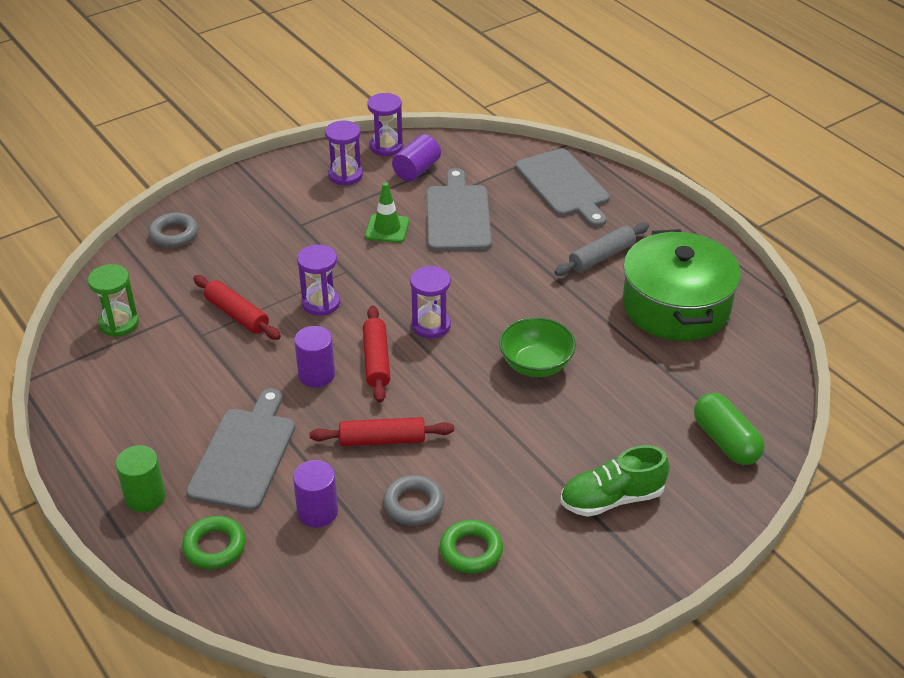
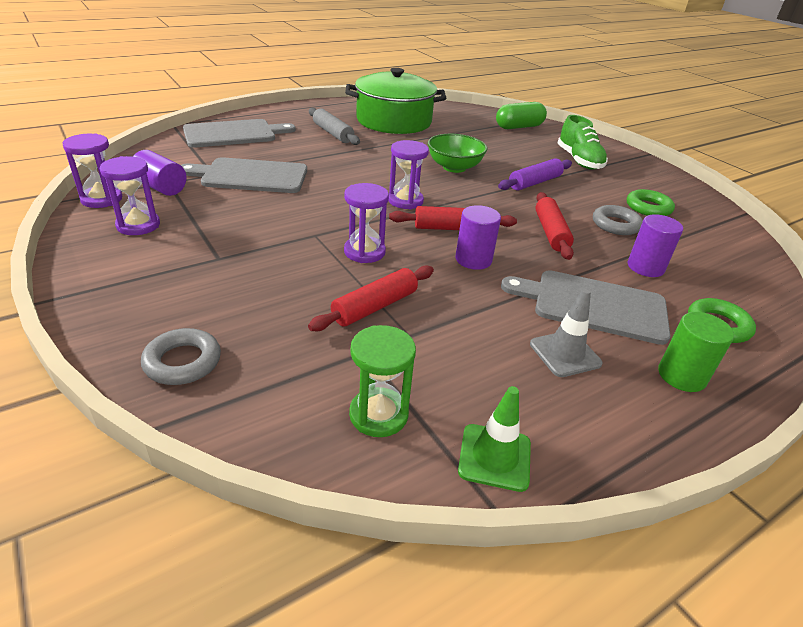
camera: 90 degrees left, 5 degrees down
green traffic cone [365,182,409,243] -> green traffic cone moved to [458,386,531,492]
none -> purple rolling pin [498,158,572,190]
none -> grey traffic cone [530,289,603,377]

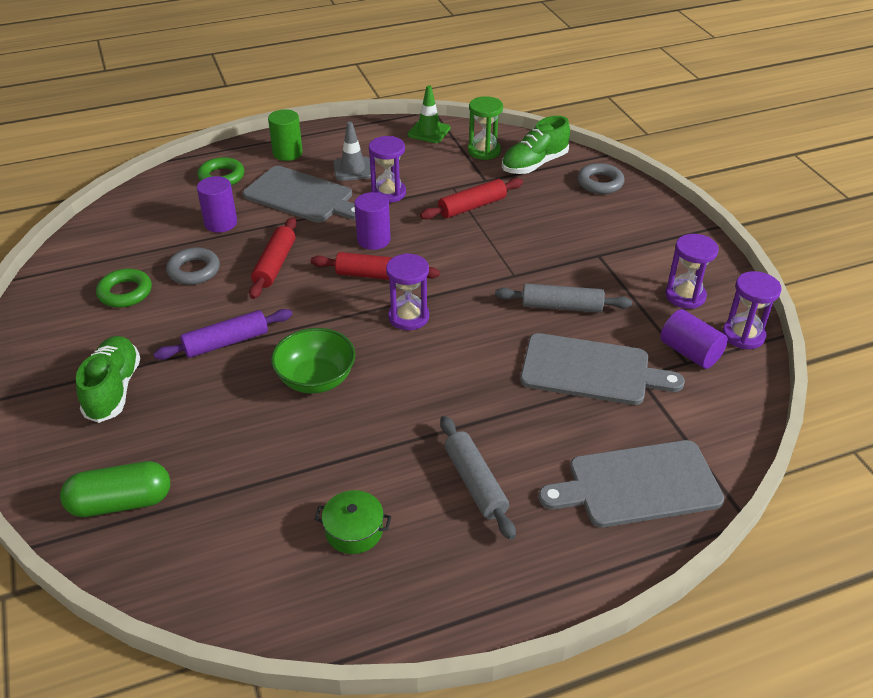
camera: 165 degrees left, 5 degrees up
purple hourglass [344,183,389,263] -> purple hourglass moved to [369,136,406,203]
green pot [345,68,446,134] -> green pot [314,490,392,554], size x0.40
none -> grey rolling pin [495,283,632,313]
none -> green shoe [502,116,570,174]

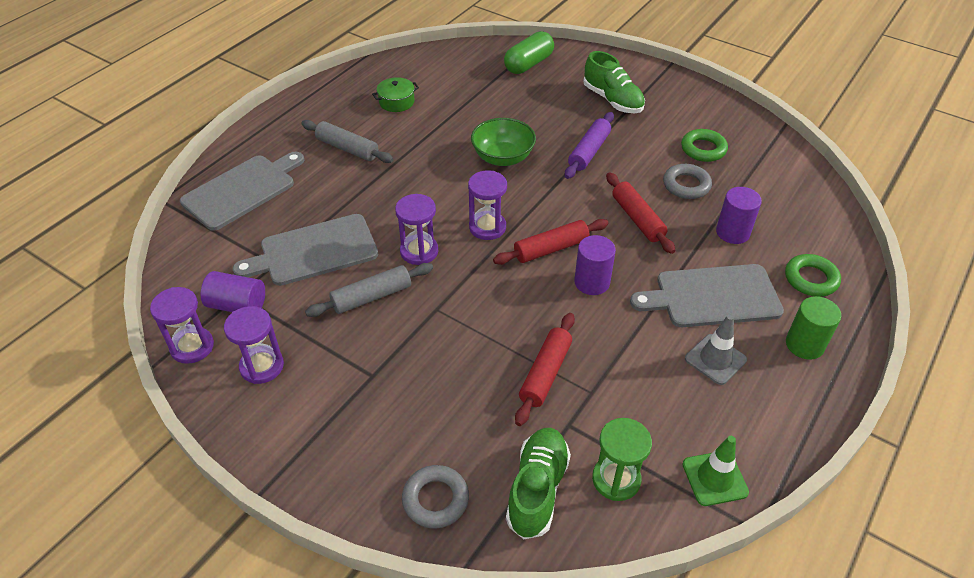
camera: 145 degrees right, 5 degrees up
purple hourglass [369,136,406,203] -> purple hourglass moved to [395,194,438,265]

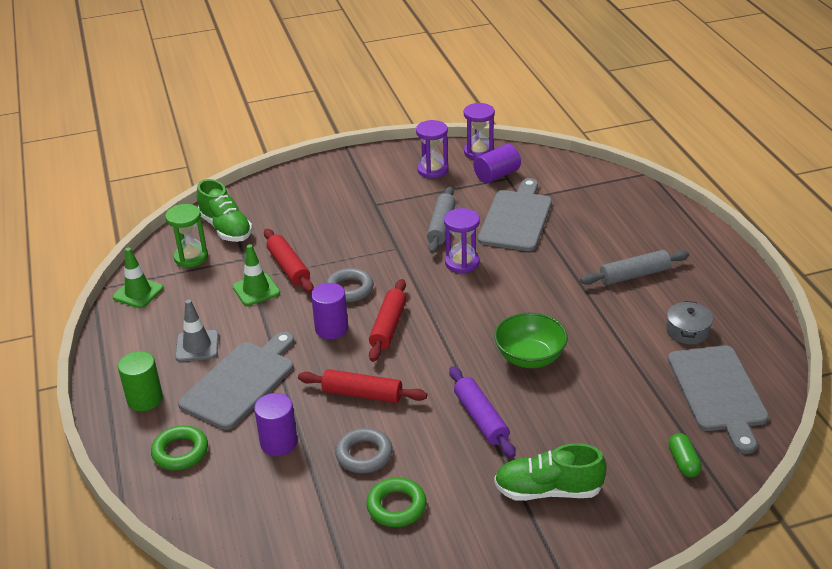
camera: 130 degrees right, 10 degrees down
grey cutting board [180,152,304,231] -> grey cutting board moved to [668,345,769,454]
green pot [372,77,419,112] -> grey pot [666,301,713,344]
grey ring [402,465,469,528] -> grey ring moved to [326,268,374,302]
purple hourglass [468,170,507,240] -> none
green capsule [504,31,554,74] -> green capsule [668,433,702,477], size x0.58
none -> green traffic cone [232,244,280,306]

